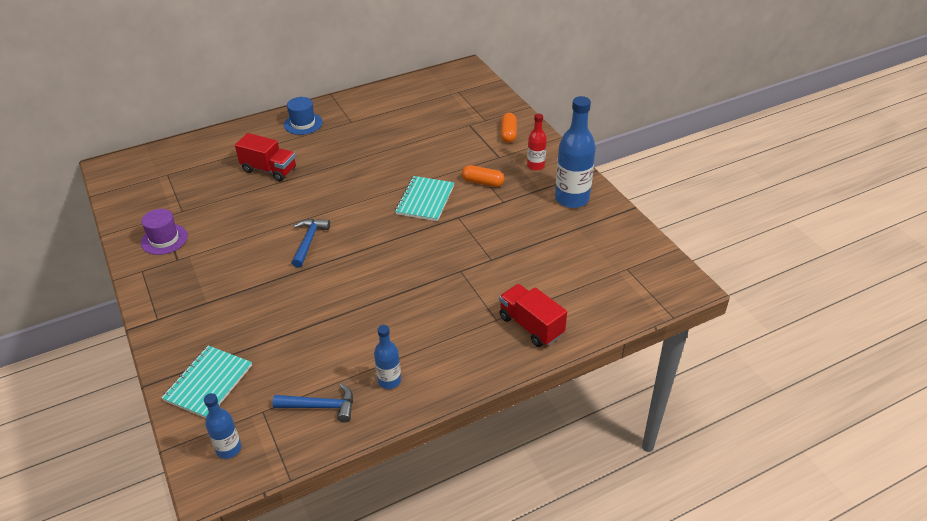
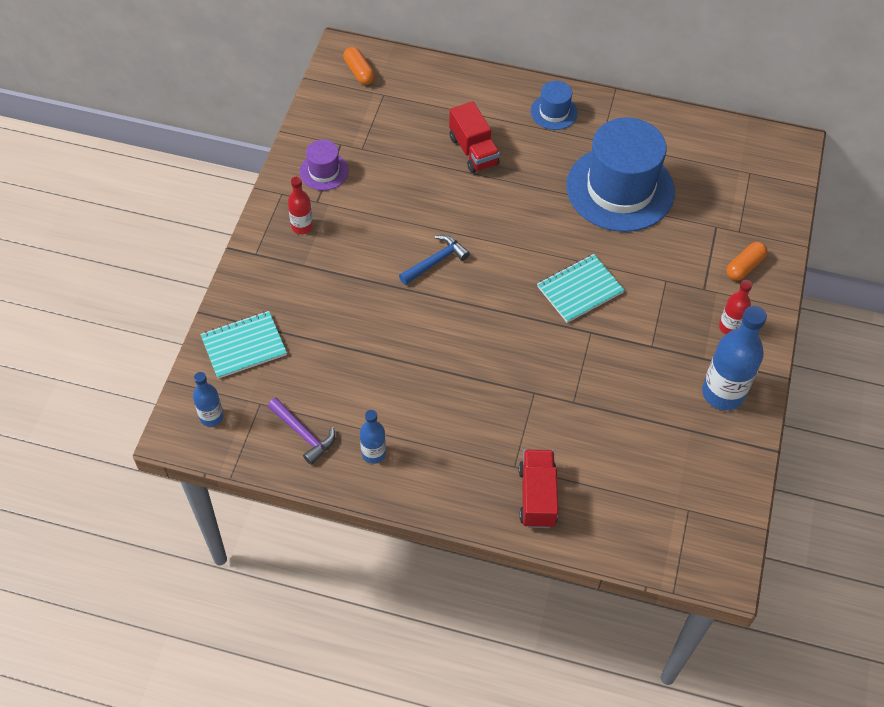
camera: 40 degrees right, 15 degrees up
blue hammer [273,383,353,423] -> purple hammer [268,398,335,465]
orange capsule [462,165,504,187] -> orange capsule moved to [343,47,375,85]
none -> red bottle [288,177,313,234]
none -> blue hat [566,117,675,232]

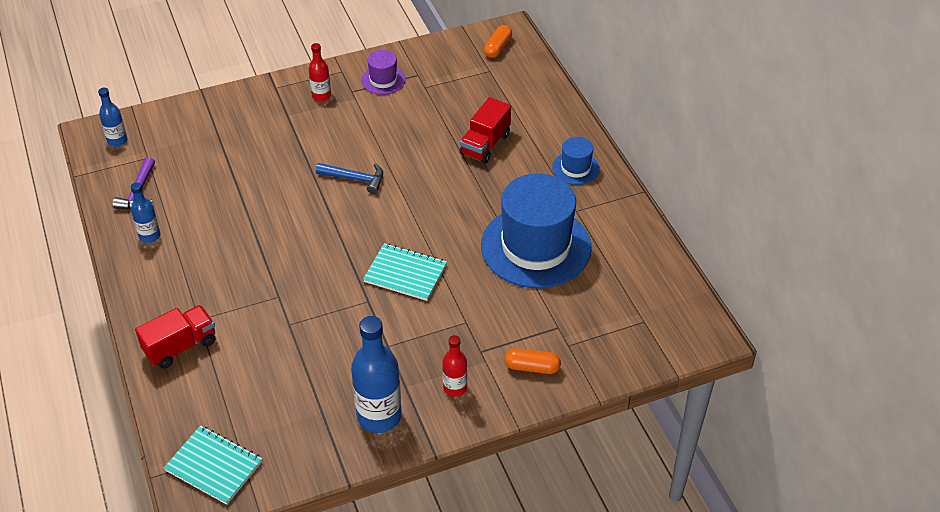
camera: 55 degrees right, 10 degrees down
turquoise notebook [200,311,287,379] -> turquoise notebook moved to [164,425,262,505]

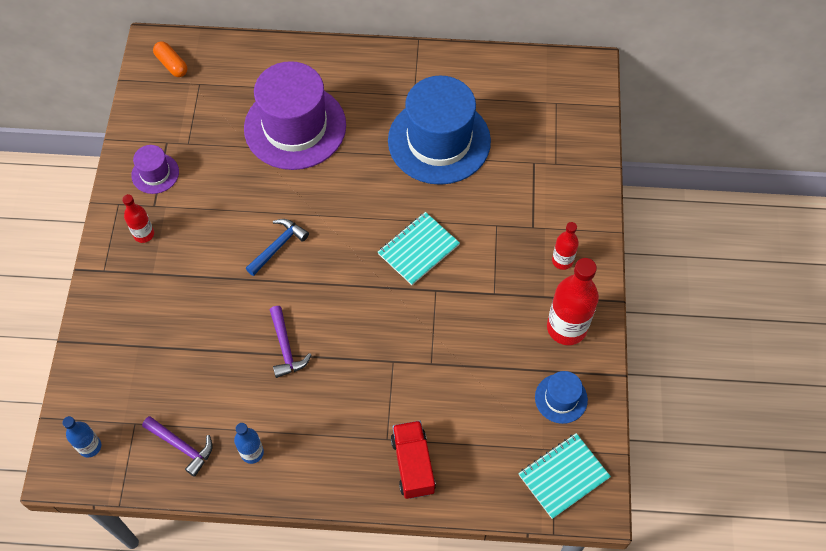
camera: 65 degrees left, 15 degrees up
blue bottle [351,316,402,433] -> red bottle [547,258,599,345]
red truck [460,97,511,163] -> purple hat [244,61,346,170]
orange capsule [505,348,561,374] -> none
blue hat [552,137,600,185] -> blue hat moved to [535,371,588,424]
none -> purple hammer [270,306,311,378]

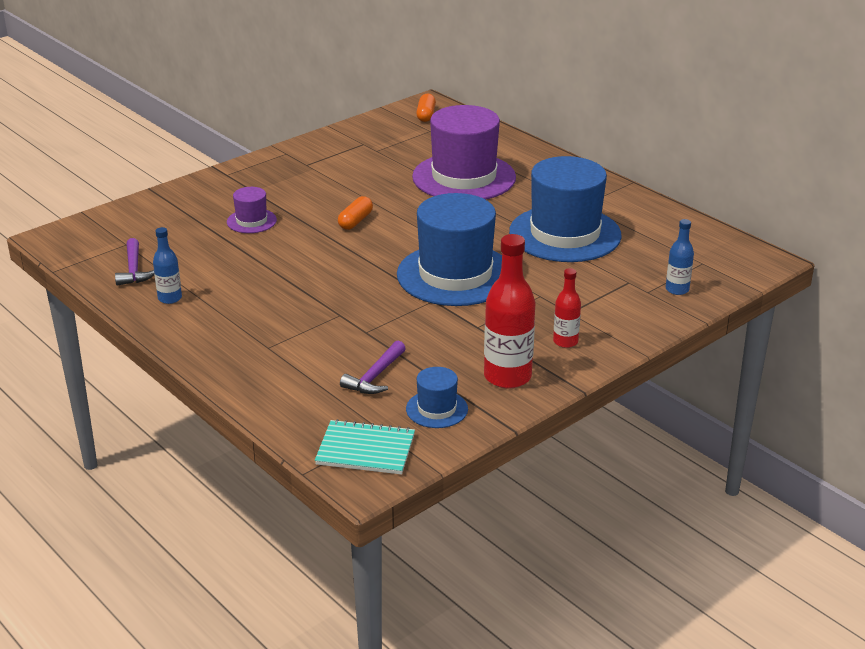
camera: 45 degrees right, 30 degrees down
blue bottle [62,416,101,457] -> blue bottle moved to [666,219,694,295]
red bottle [122,194,154,243] -> none
purple hat [131,145,179,194] -> purple hat moved to [227,187,277,233]
blue hammer [245,219,309,276] -> orange capsule [338,196,373,230]
purple hammer [270,306,311,378] -> purple hammer moved to [340,340,406,394]
turquoise notebook [378,212,460,285] -> blue hat [397,193,502,306]
red truck [391,421,436,499] -> none

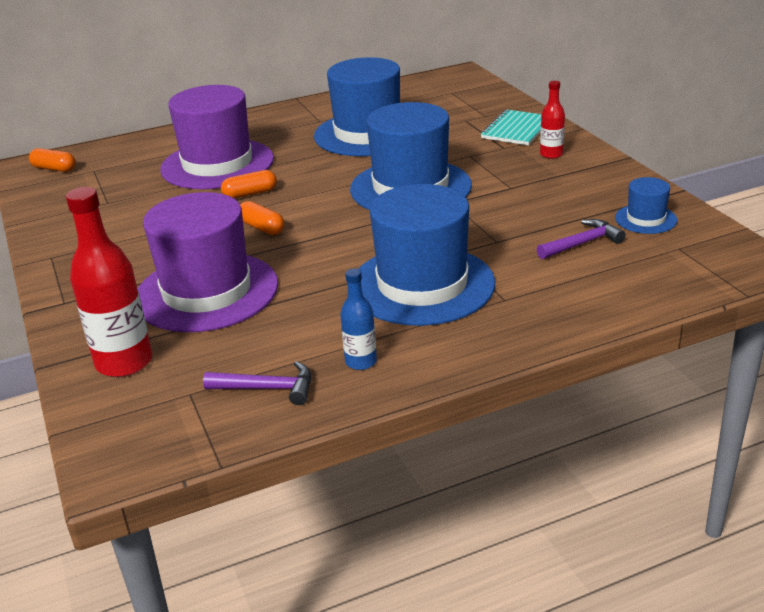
camera: 70 degrees left, 0 degrees up
purple hat [227,187,277,233] -> purple hat [138,192,278,332], size x2.20
turquoise notebook [315,419,415,475] -> turquoise notebook moved to [481,109,541,145]
purple hammer [340,340,406,394] -> purple hammer turned 75 degrees counterclockwise [537,219,625,259]
red bottle [484,234,535,389] -> red bottle moved to [66,187,153,377]
blue bottle [666,219,694,295] -> none
none -> orange capsule [221,170,277,199]
none -> blue hat [358,184,495,326]

